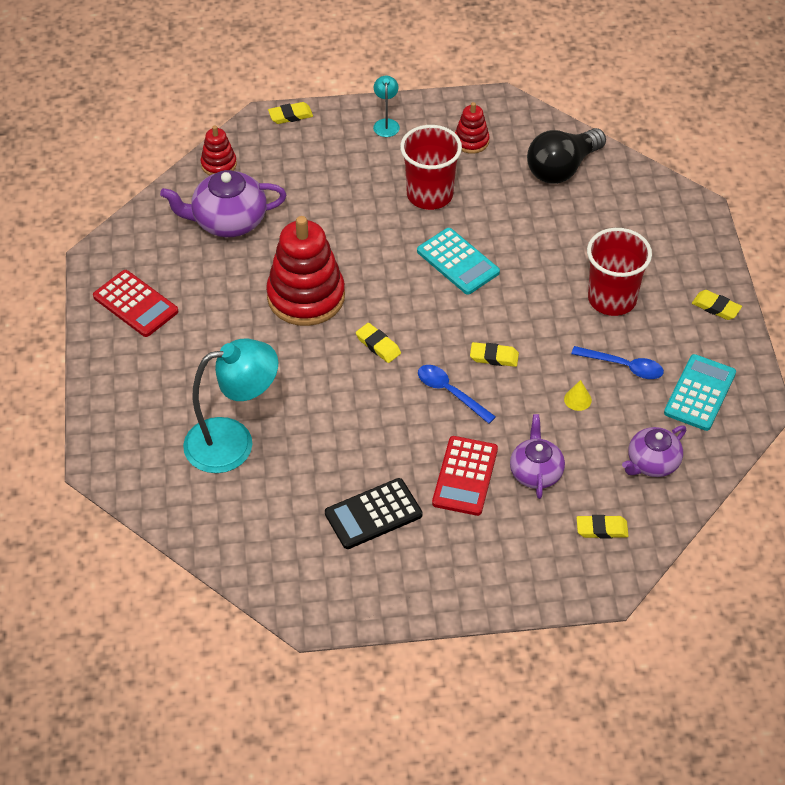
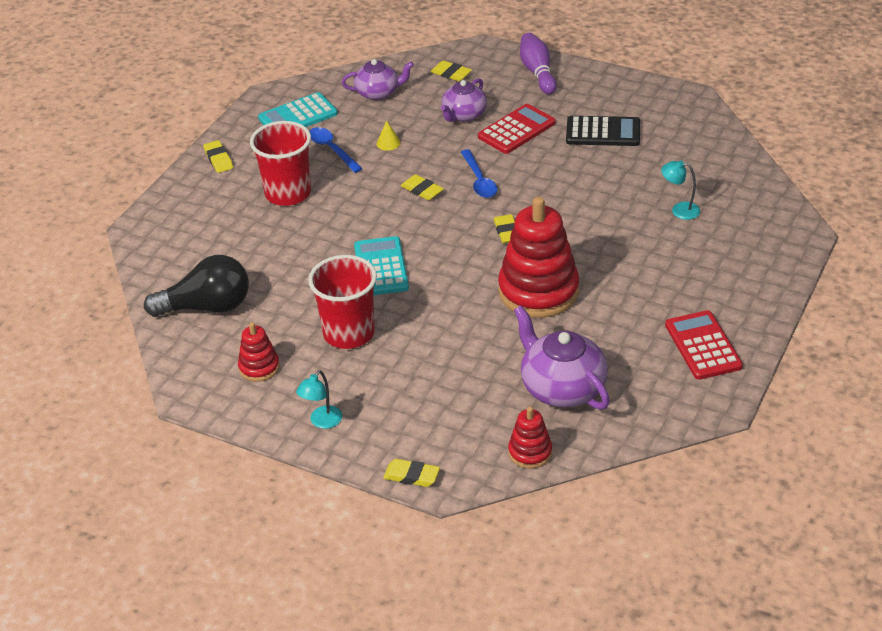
camera: 145 degrees left, 10 degrees down
purple teapot [160,170,286,237] -> purple teapot turned 150 degrees counterclockwise [514,305,610,410]
turquoise lamp [183,339,278,473] -> turquoise lamp [661,160,700,220], size x0.44
none -> purple bowling pin [520,33,557,94]

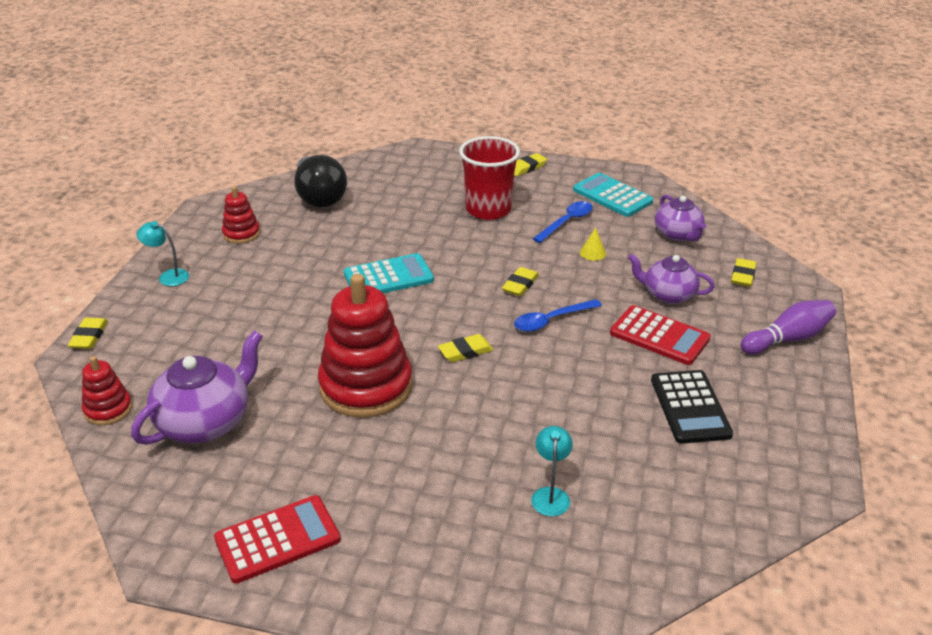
camera: 75 degrees right, 5 degrees down
red cup [308,255,377,349] -> none

